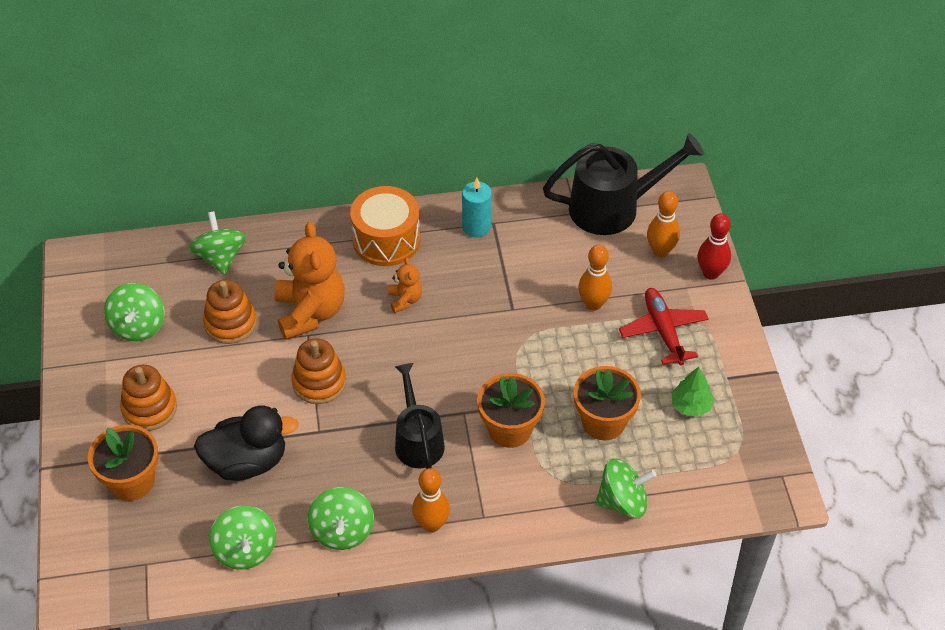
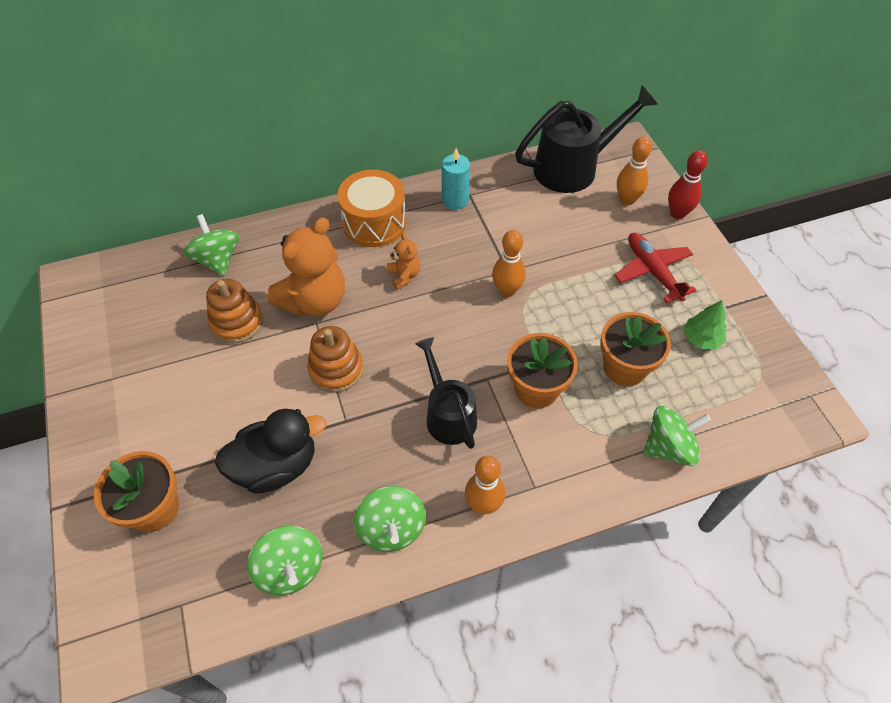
camera: 10 degrees left, 5 degrees up
green spinning top [104,283,164,341] -> none
orange stacking toy [120,365,177,431] -> none
orange teddy bear [274,222,345,340] -> orange teddy bear turned 60 degrees clockwise [268,217,345,316]
orange bowling pin [578,245,612,311] -> orange bowling pin moved to [492,230,526,297]

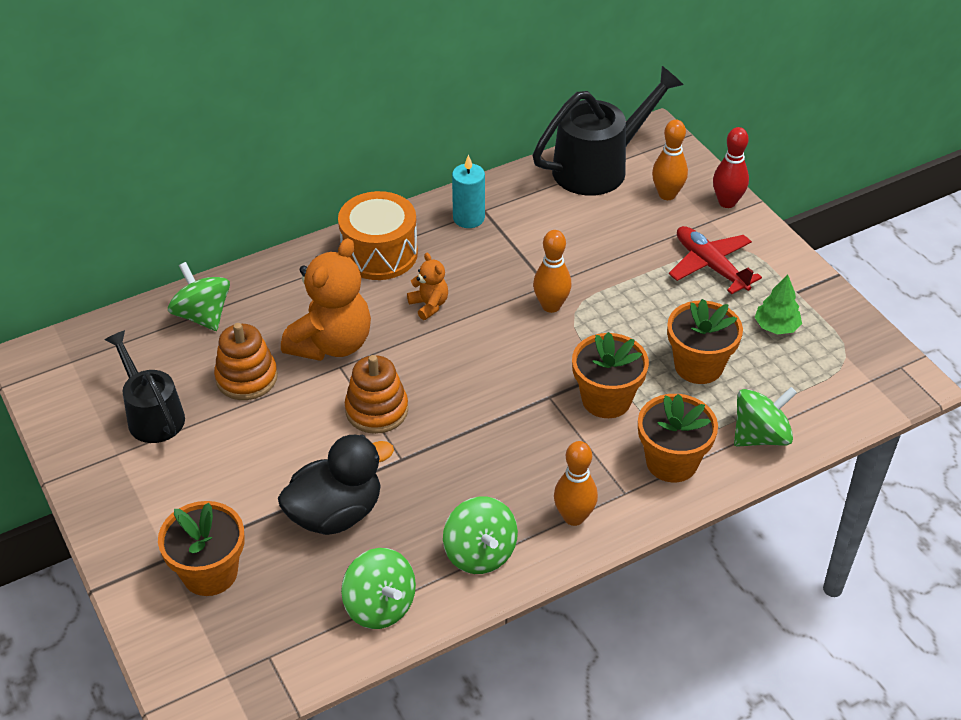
camera: 10 degrees left, 10 degrees down
black watering can [415,337,477,449] -> black watering can moved to [104,330,185,443]
none -> orange flower pot [638,394,718,482]

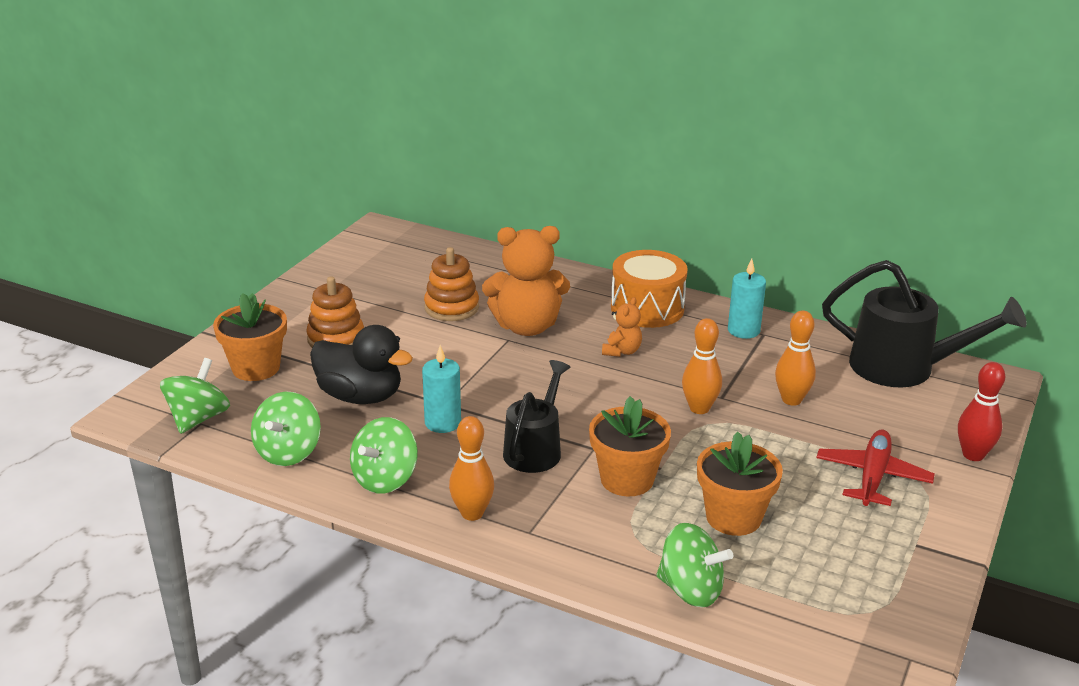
camera: 55 degrees right, 15 degrees down
black watering can [104,330,185,443] -> black watering can moved to [503,360,571,473]
green spinning top [168,262,230,331] -> green spinning top moved to [160,358,230,434]
orange stacking toy [345,355,408,434] -> orange stacking toy moved to [306,276,364,348]
orange flower pot [638,394,718,482] -> none
orange bowling pin [652,120,688,200] -> orange bowling pin moved to [775,311,816,406]
green tree [755,275,802,334] -> none
none -> turquoise candle [422,345,461,433]

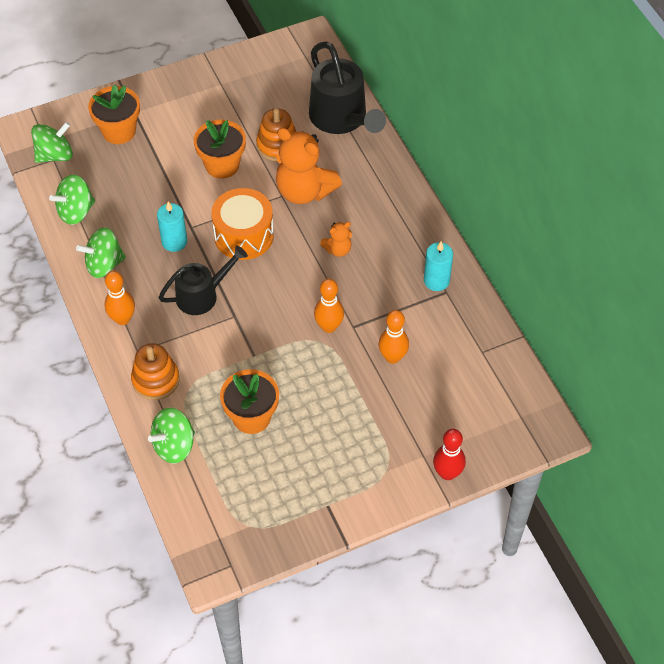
camera: 40 degrees right, 25 degrees up
orange stacking toy [306,276,364,348] -> orange stacking toy moved to [131,343,180,400]
black duck [310,325,413,404] -> none
orange flower pot [589,396,671,497] -> orange flower pot moved to [194,120,246,179]
orange drum [611,250,688,328] -> orange drum moved to [211,188,274,260]
green spinning top [656,523,733,608] -> green spinning top turned 75 degrees clockwise [148,408,195,463]
red plane [816,430,935,506] -> none
black watering can [822,260,1027,387] -> black watering can moved to [309,42,386,134]

